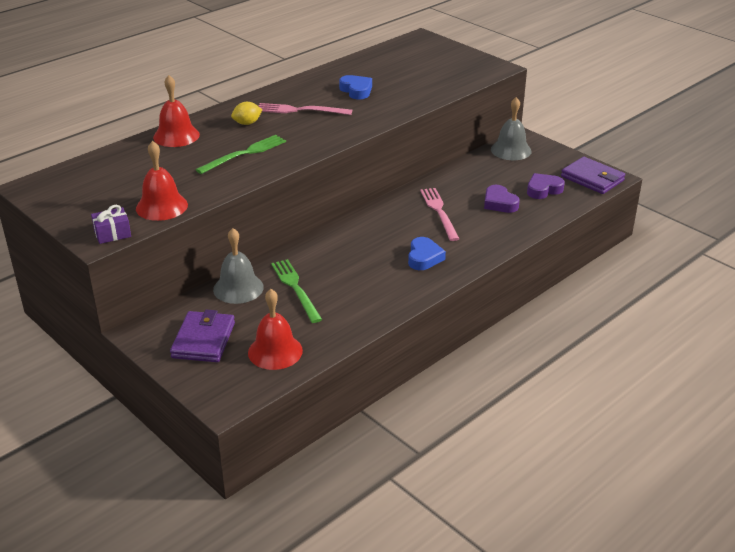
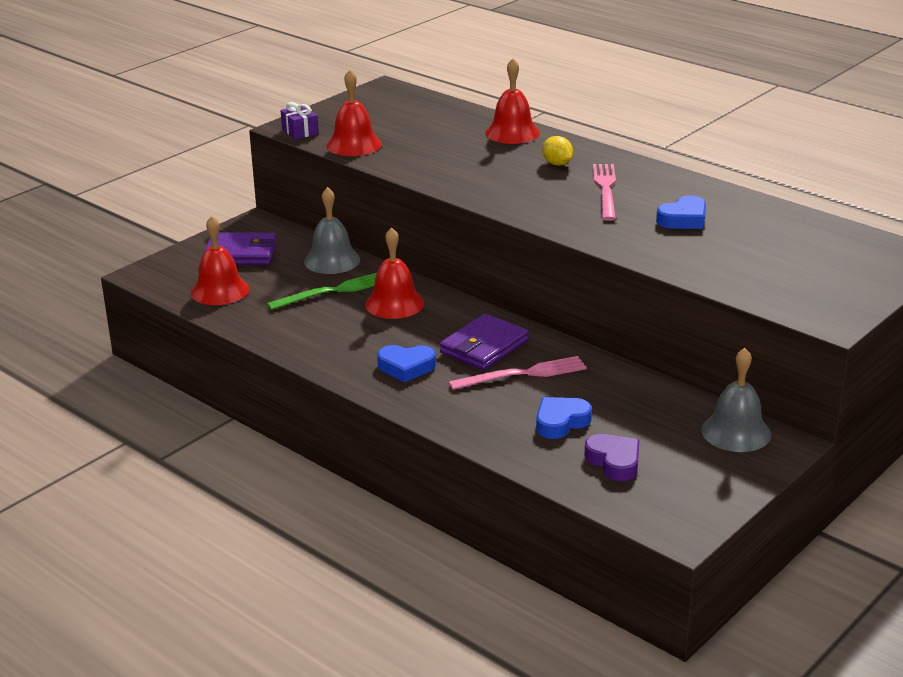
camera: 85 degrees right, 5 degrees down
green fork [196,135,286,174] -> none
purple heart [484,185,520,213] -> blue heart [536,397,592,439]
purple wallet [561,157,625,194] -> purple wallet moved to [440,314,529,370]
none -> red bell [365,227,424,319]

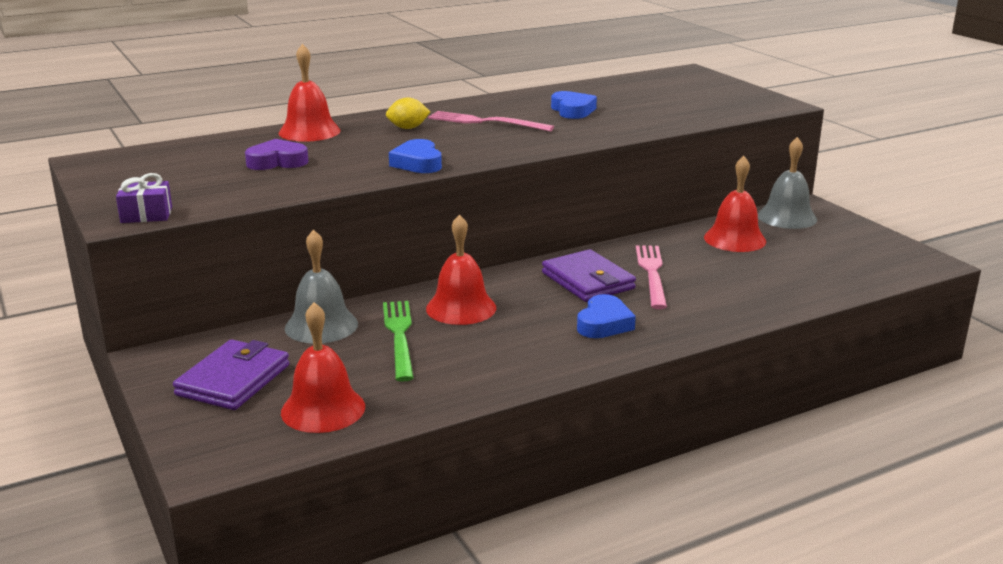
camera: 70 degrees left, 5 degrees down
red bell [326,70,382,156] -> red bell moved to [704,156,766,252]
blue heart [536,397,592,439] -> blue heart moved to [389,139,442,173]
purple heart [585,434,640,481] -> purple heart moved to [245,139,309,170]

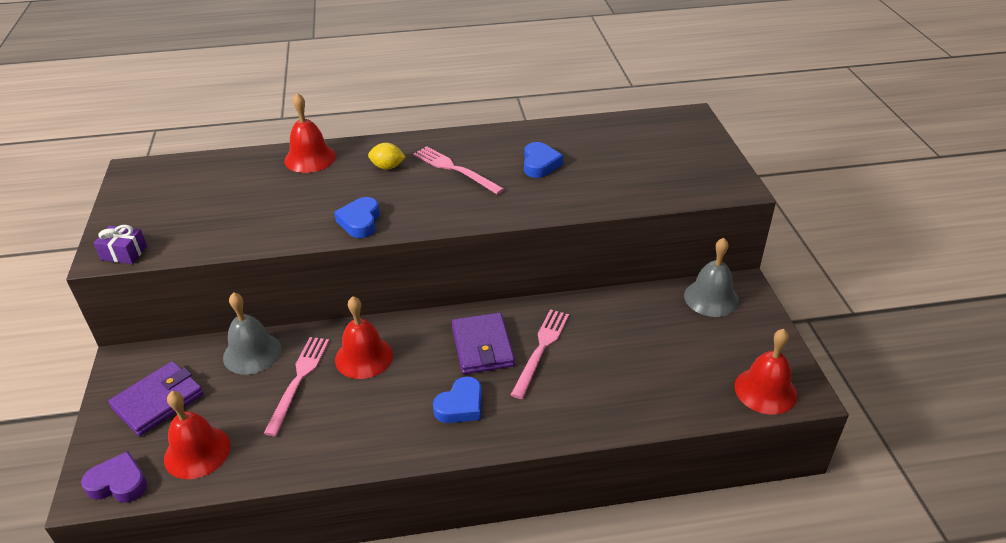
camera: 20 degrees right, 15 degrees up
purple heart [245,139,309,170] -> purple heart moved to [81,451,147,503]
green fork [383,301,414,382] -> pink fork [264,337,329,436]
red bell [704,156,766,252] -> red bell moved to [735,329,797,415]

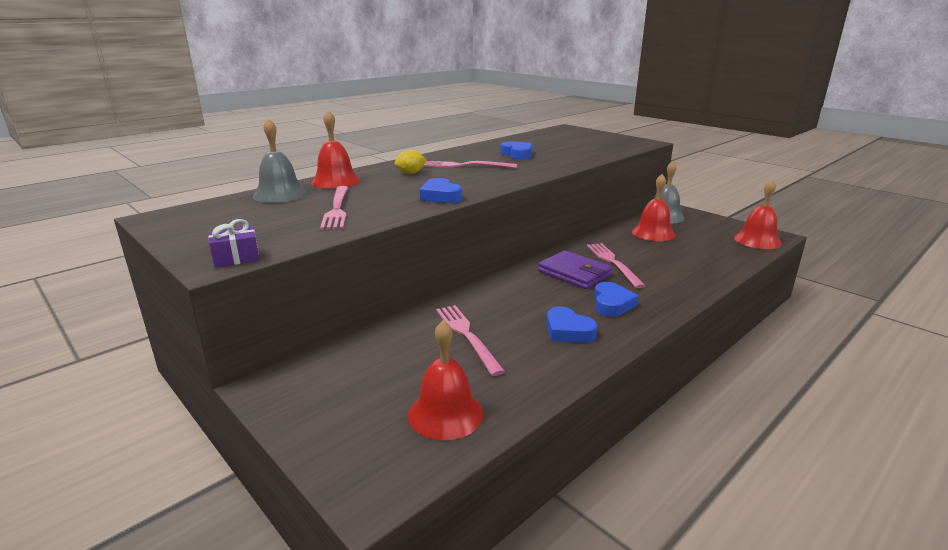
camera: 35 degrees left, 15 degrees down
purple heart [81,451,147,503] -> none
purple wallet [108,361,204,436] -> none
grey bell [223,292,281,375] -> grey bell moved to [253,118,307,203]
red bell [335,296,393,379] -> red bell moved to [632,174,676,241]
none -> pink fork [320,186,348,230]
none -> blue heart [546,306,597,343]

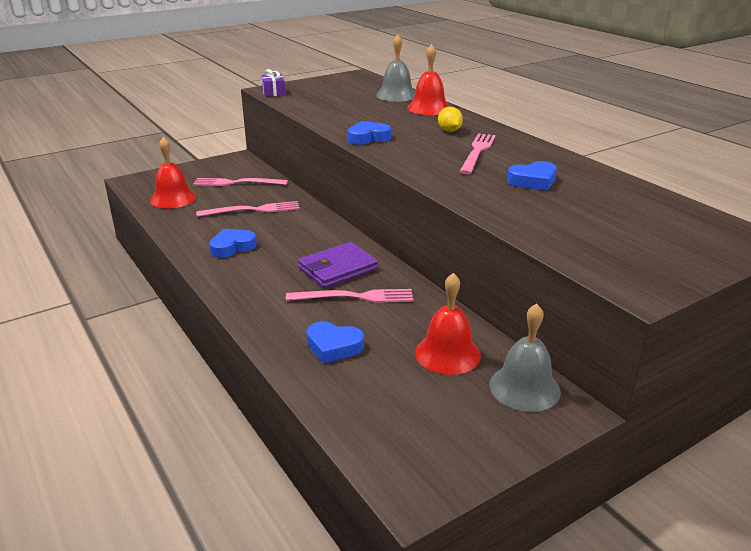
camera: 100 degrees right, 5 degrees up
pink fork [320,186,348,230] -> pink fork moved to [193,178,288,186]
blue heart [594,282,638,317] -> blue heart moved to [306,321,364,363]
red bell [734,180,782,249] -> none

